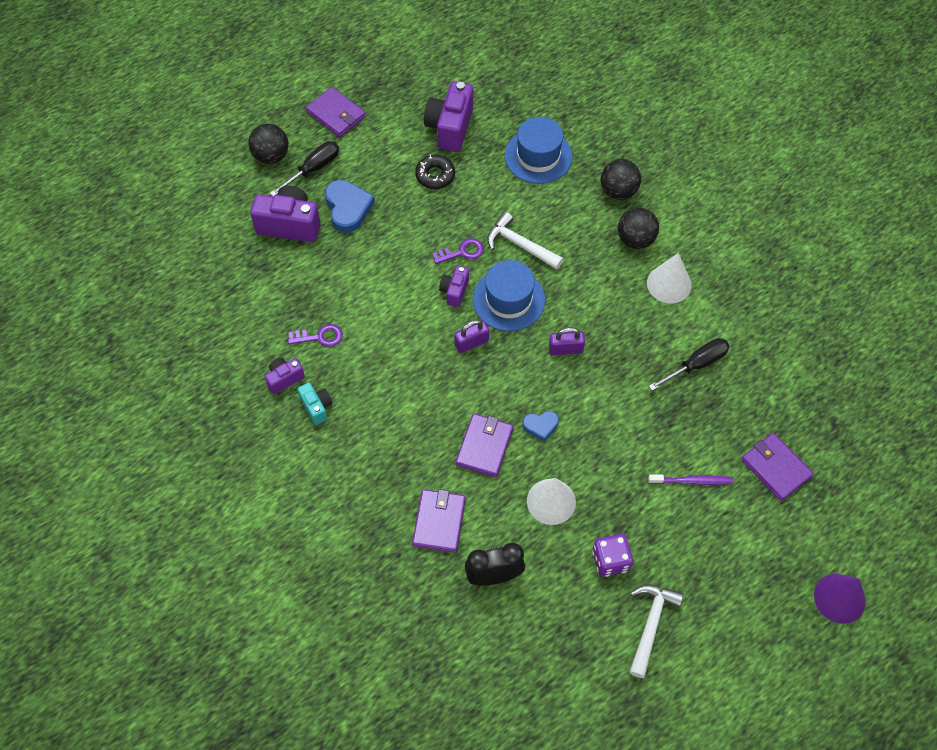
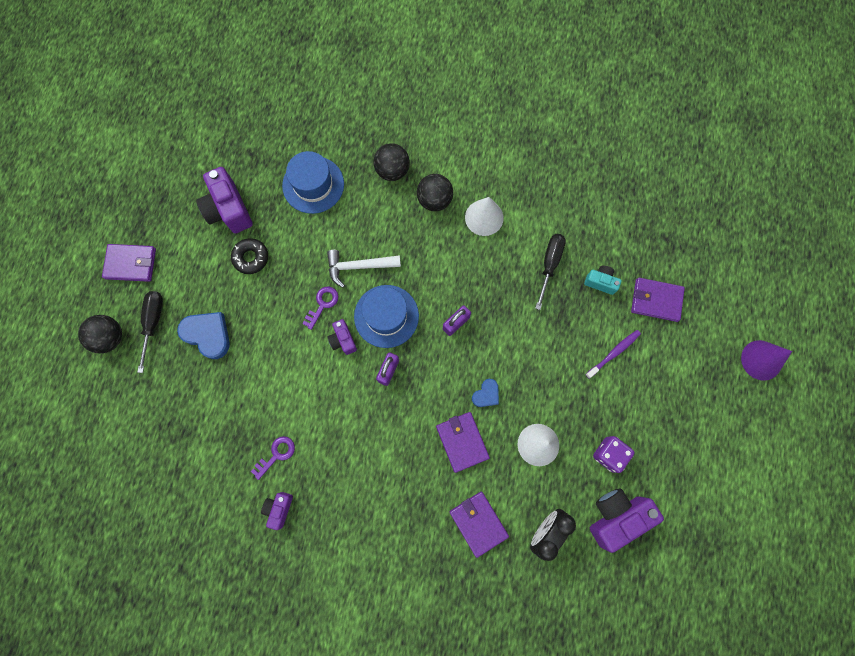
camera: 40 degrees left, 15 degrees up
purple camera [250,185,321,242] -> purple camera moved to [590,489,664,553]
turquoise camera [298,382,333,425] -> turquoise camera moved to [584,266,621,295]
white hammer [629,584,684,678] -> none

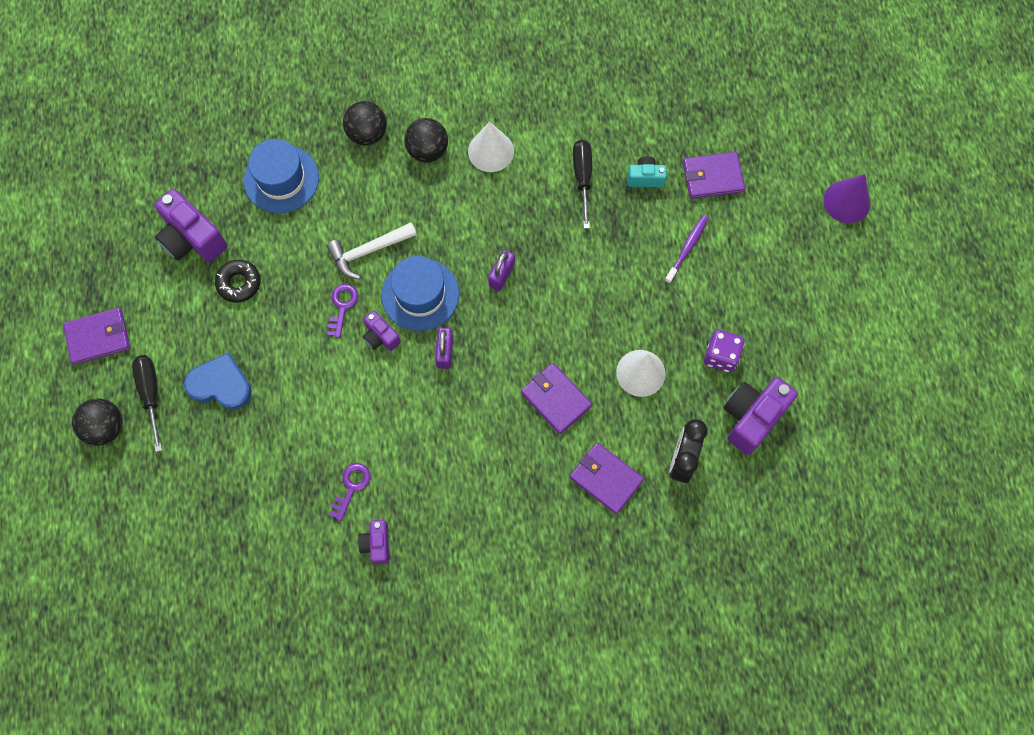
camera: 20 degrees left, 5 degrees down
blue heart [472,379,499,407] -> none

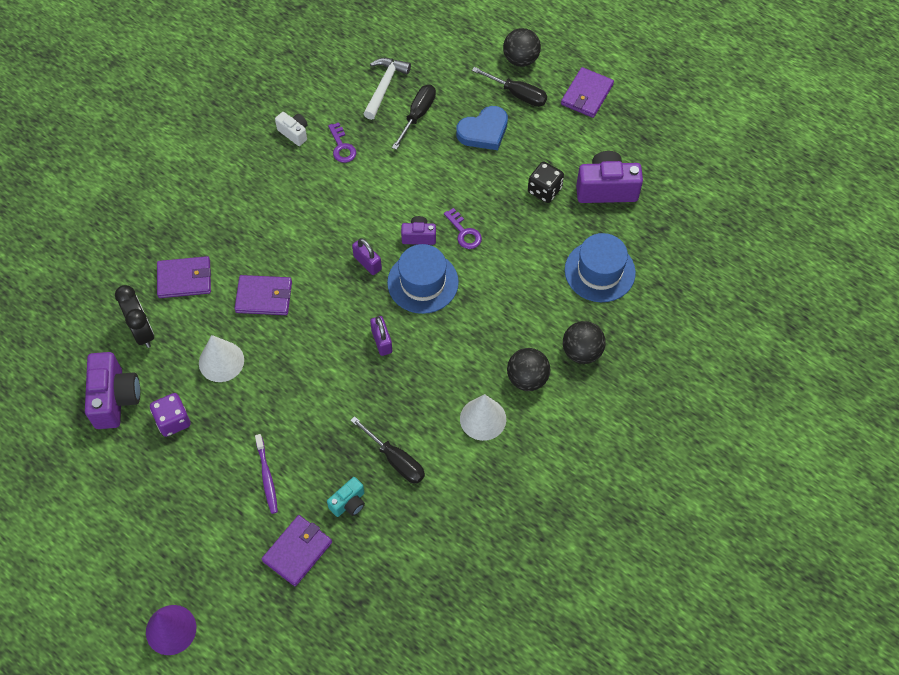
camera: 135 degrees right, 10 degrees down
black donut [215,260,261,303] -> black dice [528,162,564,203]
white hammer [327,222,417,279] -> white hammer moved to [363,58,411,120]
purple camera [358,520,389,564] -> white camera [275,112,308,146]
none -> black screwdriver [392,85,436,150]

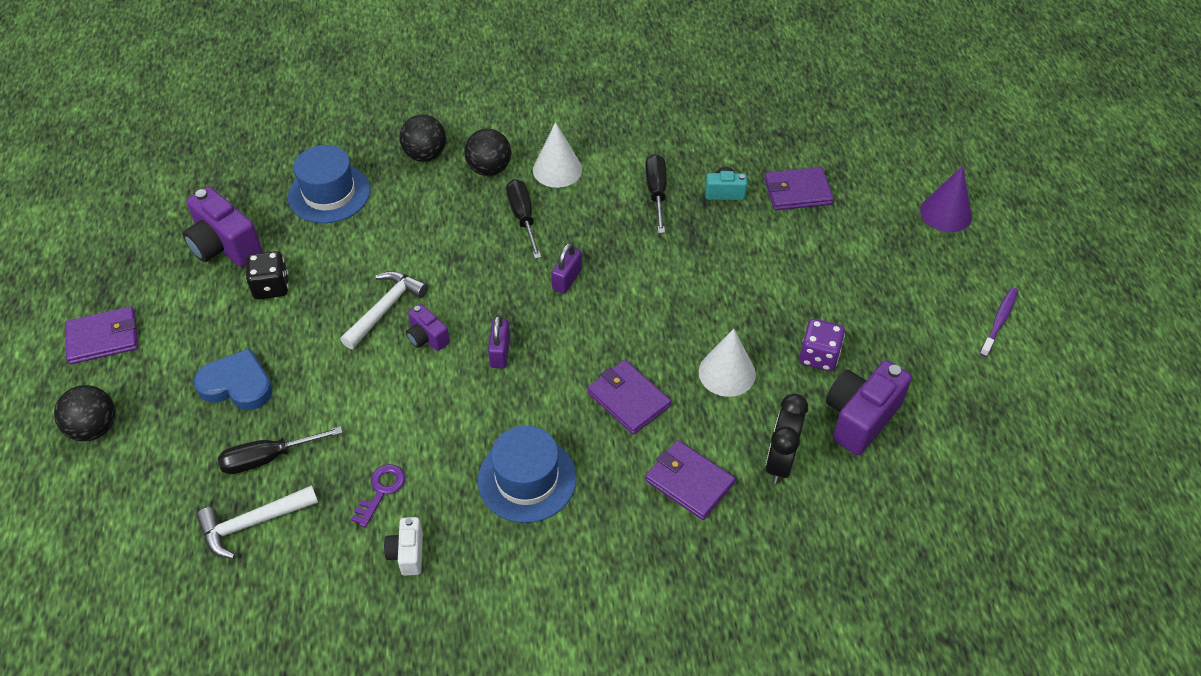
camera: 135 degrees left, 10 degrees down
purple toothbrush [255,434,278,514] -> purple toothbrush moved to [980,287,1018,357]
blue hat [387,244,459,314] -> blue hat moved to [478,425,577,523]
purple key [444,208,482,249] -> white hammer [340,271,428,349]
black screwdriver [472,67,547,107] -> black screwdriver moved to [506,179,541,259]

